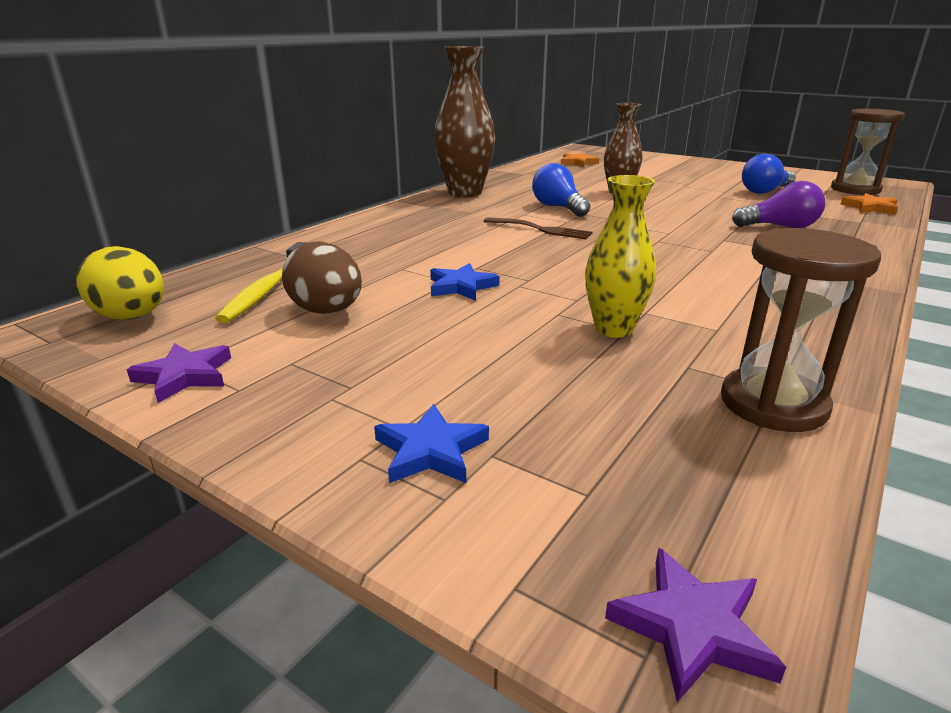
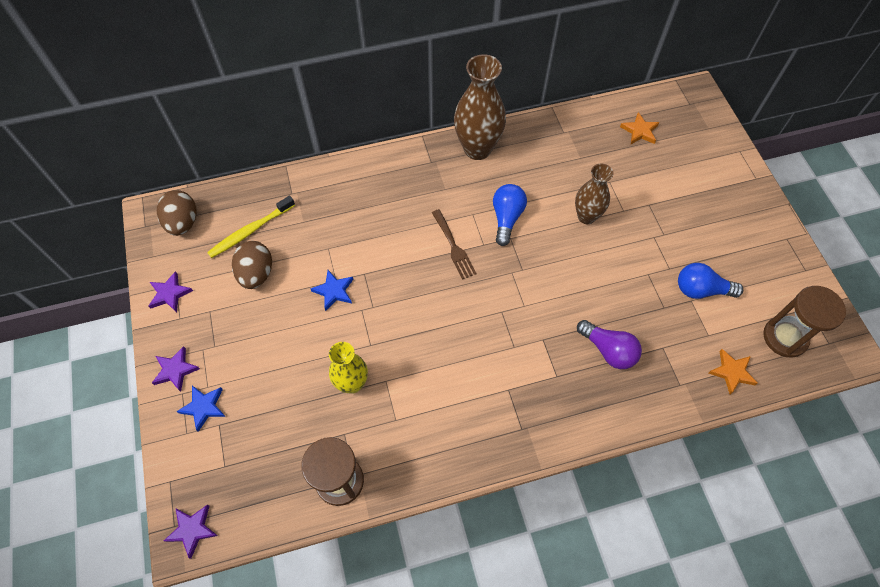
camera: 40 degrees right, 35 degrees up
yellow egg [76,246,164,320] -> brown egg [157,190,196,236]
none -> purple star [152,346,200,392]

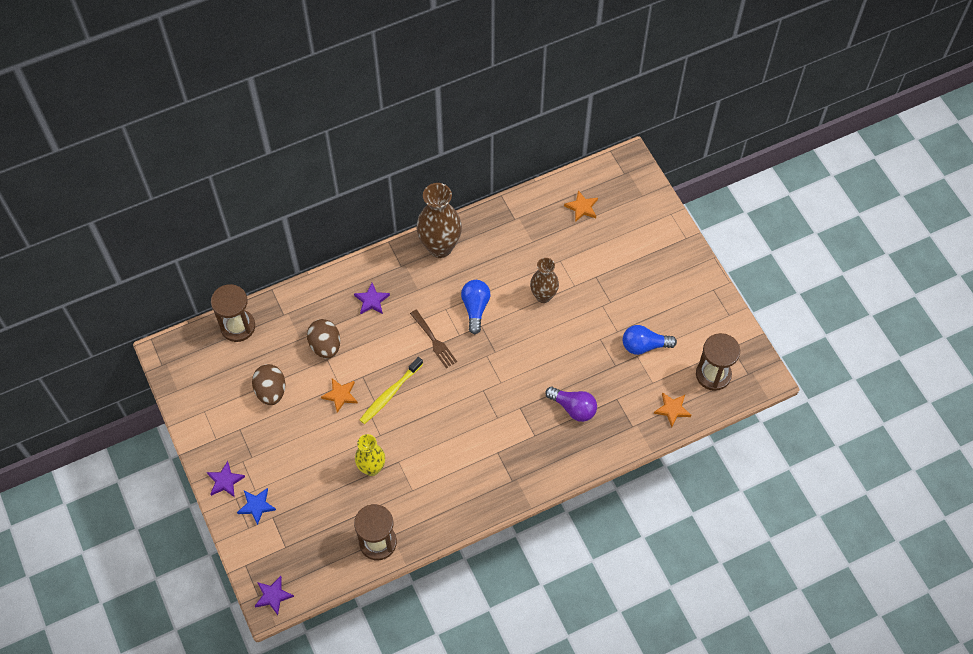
camera: 10 degrees left, 0 degrees up
purple star [148,271,193,312] -> purple star moved to [354,283,390,314]
brown egg [157,190,196,236] -> brown egg moved to [307,319,340,359]
yellow toothbrush [207,195,295,258] -> yellow toothbrush moved to [360,357,423,424]
blue star [310,270,354,311] -> orange star [321,378,358,413]
none -> brown hourglass [211,284,255,342]

